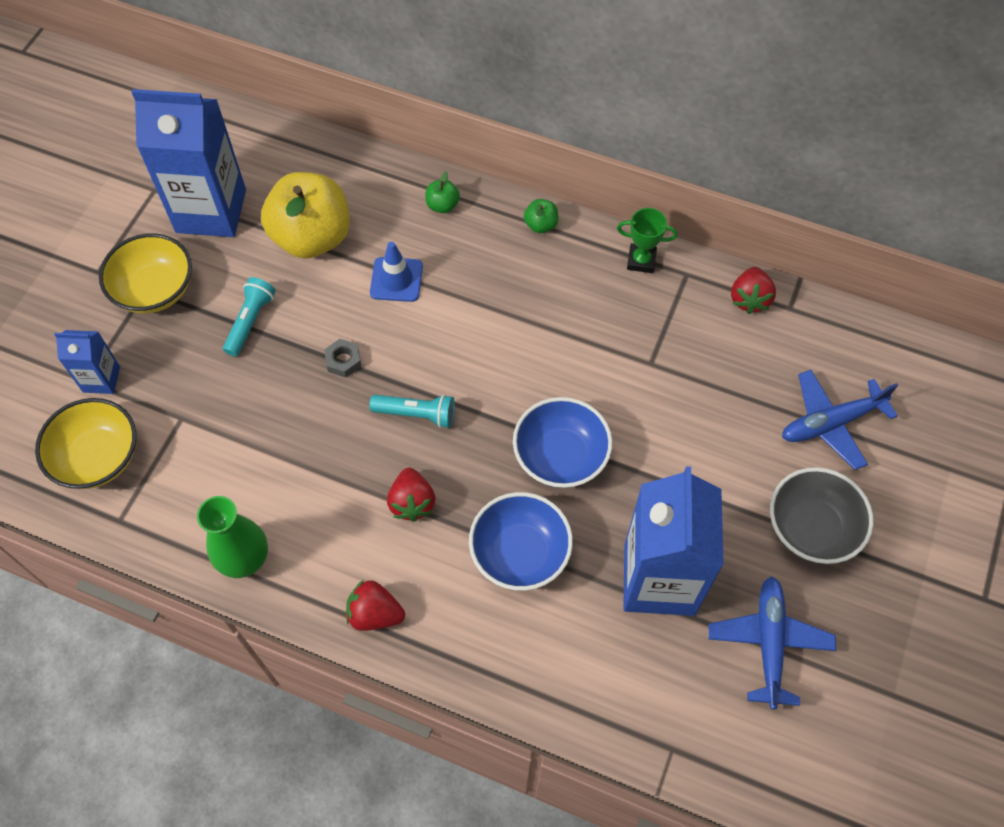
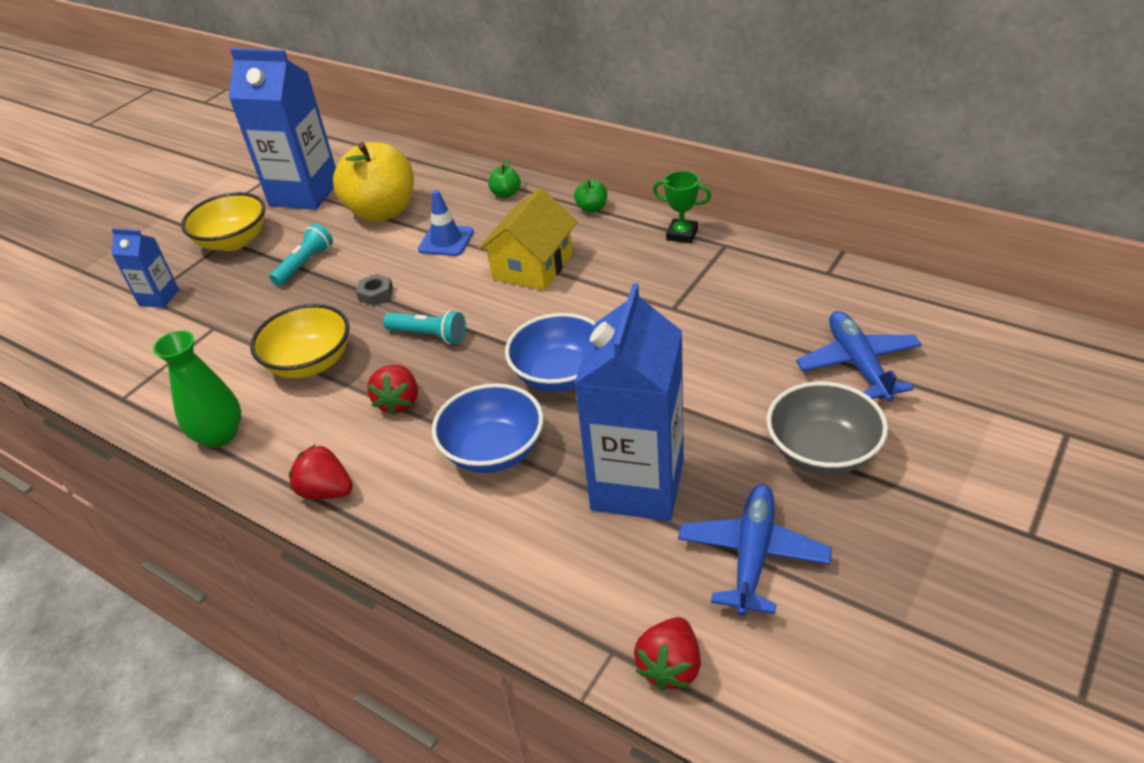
camera: 15 degrees right, 20 degrees down
yellow bowl [35,398,136,489] -> yellow bowl moved to [250,304,349,378]
red strawberry [731,267,776,314] -> red strawberry moved to [634,617,701,691]
blue plane [782,370,898,470] -> blue plane turned 90 degrees clockwise [796,311,922,401]
none -> yellow house [478,188,577,291]

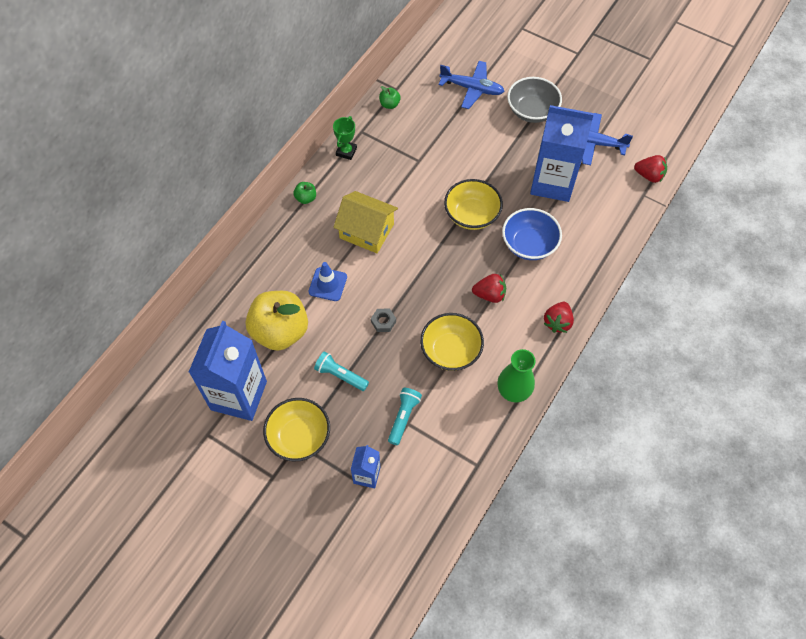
camera: 95 degrees left, 20 degrees up
turquoise flashlight [383,310,466,344] -> turquoise flashlight moved to [388,388,422,445]
green apple [488,158,521,198] -> green apple moved to [379,86,401,109]
blue bowl [505,313,596,392] -> yellow bowl [444,179,503,230]
blue plane [796,311,922,401] -> blue plane turned 150 degrees counterclockwise [439,61,505,109]

